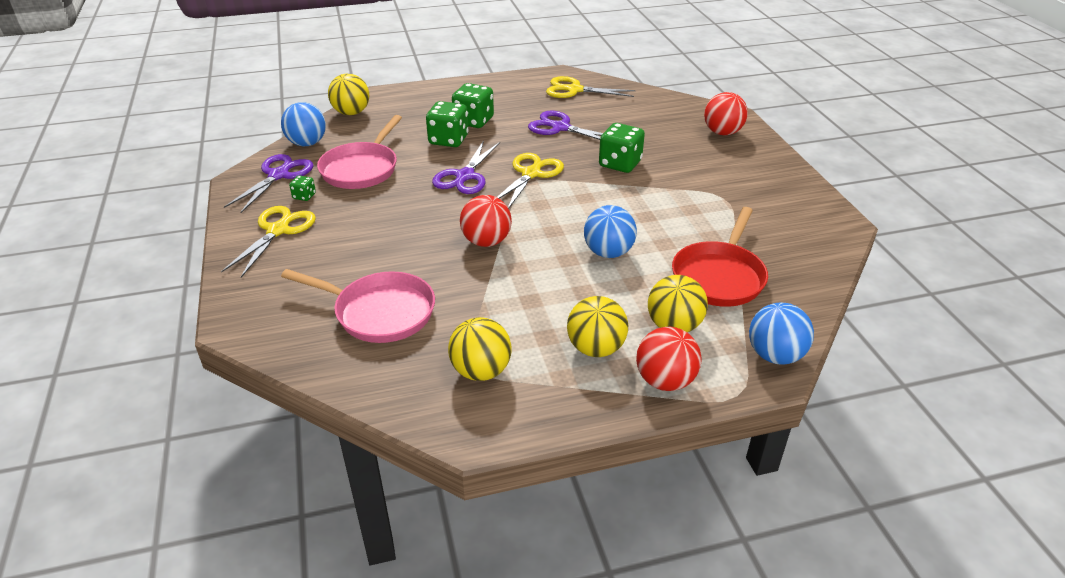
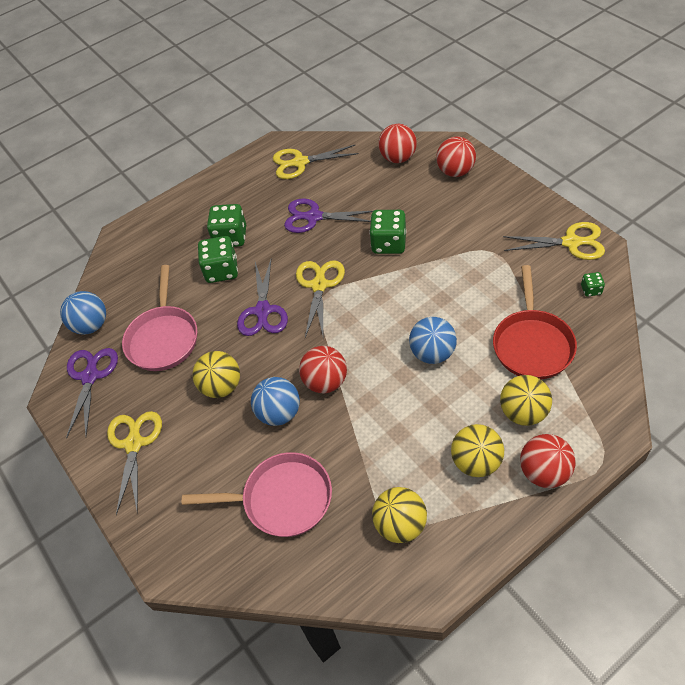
camera: 15 degrees left, 15 degrees up
green dice [289,176,316,201] -> green dice moved to [581,272,605,297]
yellow ball [328,74,369,115] -> yellow ball moved to [192,351,240,398]
blue ball [749,303,814,365] -> blue ball moved to [251,377,300,426]
none -> red ball [378,124,417,163]
none -> yellow scissors [503,222,605,260]

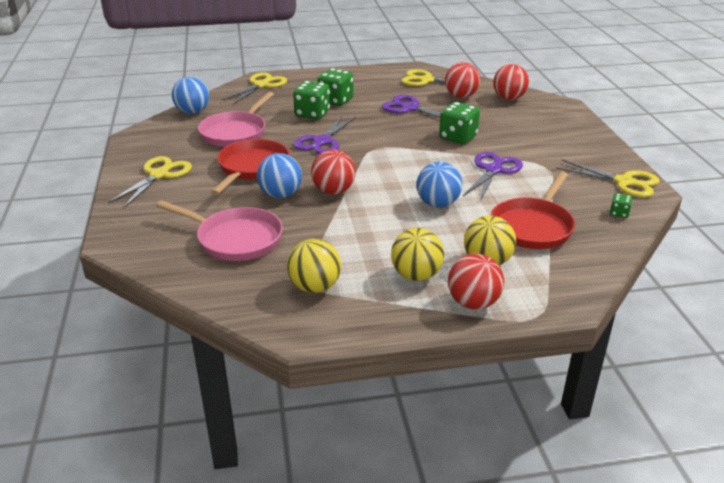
camera: 20 degrees right, 20 degrees down
purple scissors [66,348,118,439] -> purple scissors moved to [463,152,523,201]
yellow ball [192,351,240,398] -> red pan [211,139,290,195]
yellow scissors [296,260,345,338] -> yellow scissors moved to [222,72,287,104]
red ball [436,137,476,177] -> red ball moved to [445,62,480,98]

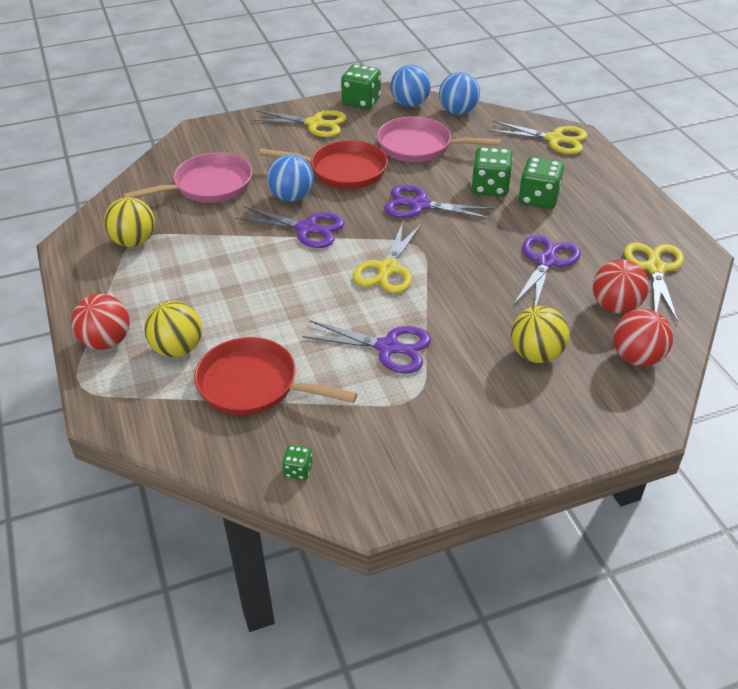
camera: 80 degrees right, 10 degrees up
pink pan [156,200,283,261] -> pink pan turned 135 degrees counterclockwise [122,152,252,203]
red ball [311,150,356,194] -> purple scissors [235,206,345,248]
yellow ball [391,228,444,281] -> yellow ball moved to [511,306,569,363]
blue ball [416,162,462,208] -> blue ball moved to [391,65,431,107]
green dice [439,102,480,144] -> green dice moved to [341,64,381,109]
yellow scissors [556,160,660,198] -> yellow scissors moved to [353,222,422,294]

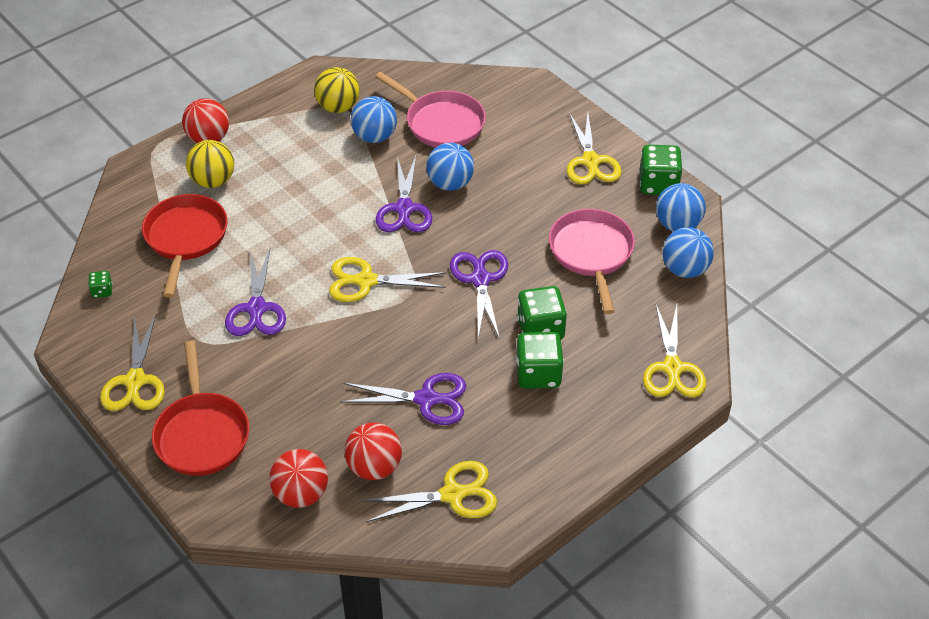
camera: 70 degrees right, 5 degrees up
red pan [260,140,388,189] -> red pan moved to [152,340,249,476]
yellow ball [511,306,569,363] -> none
none -> yellow scissors [100,314,165,411]
none -> blue ball [351,96,397,143]

